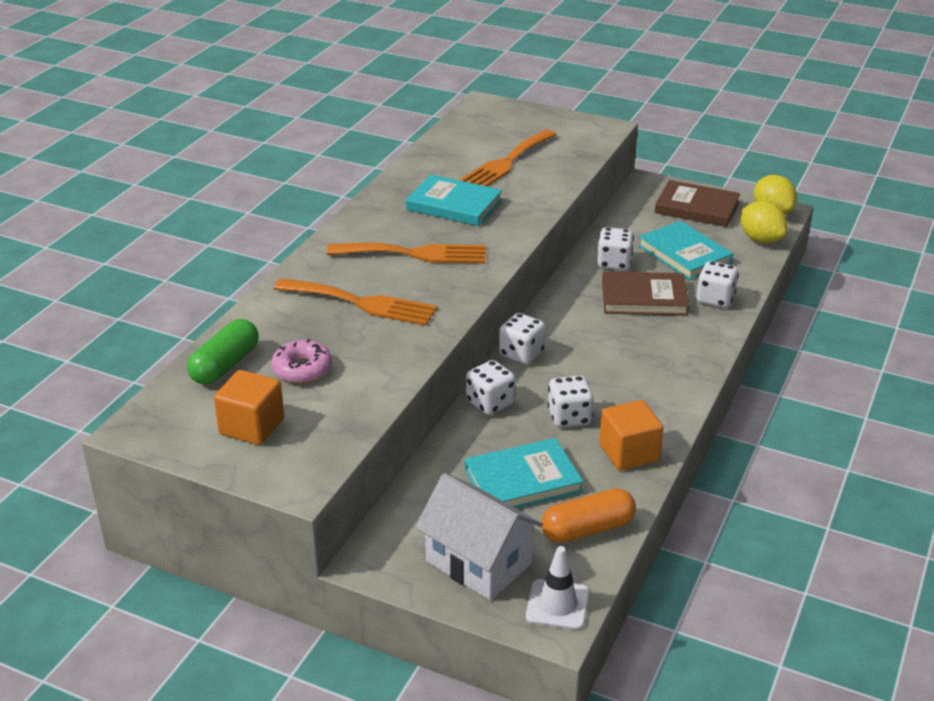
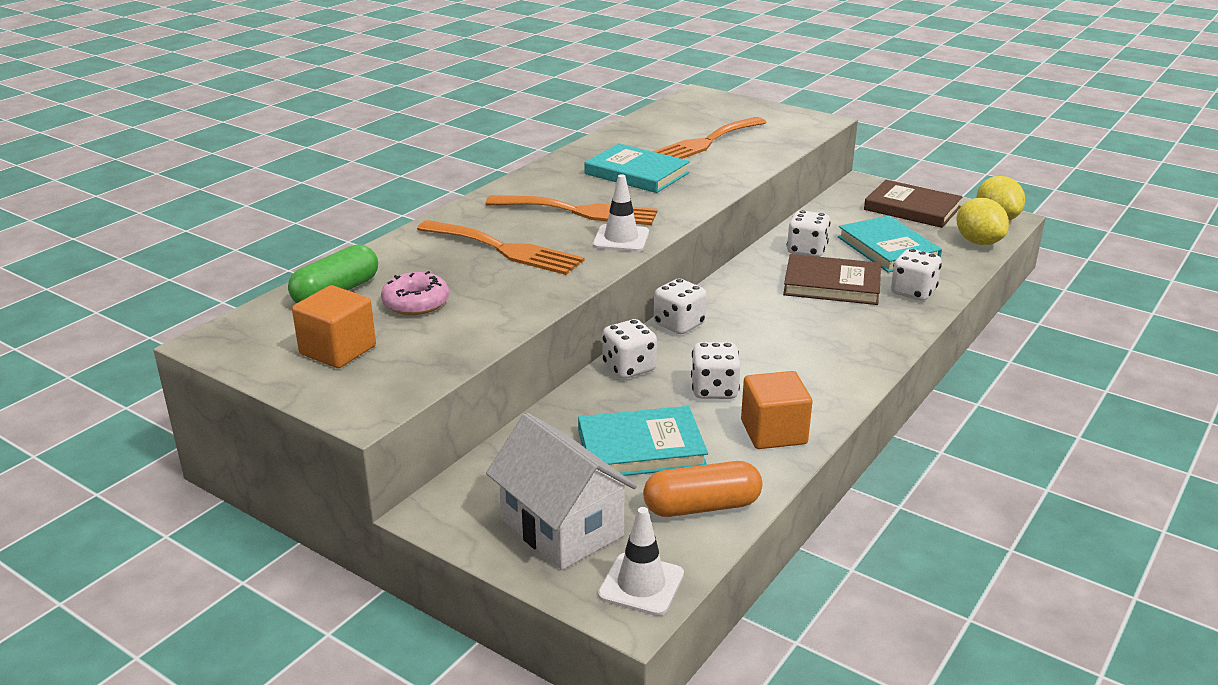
camera: 10 degrees right, 5 degrees down
none -> white traffic cone [593,174,649,252]

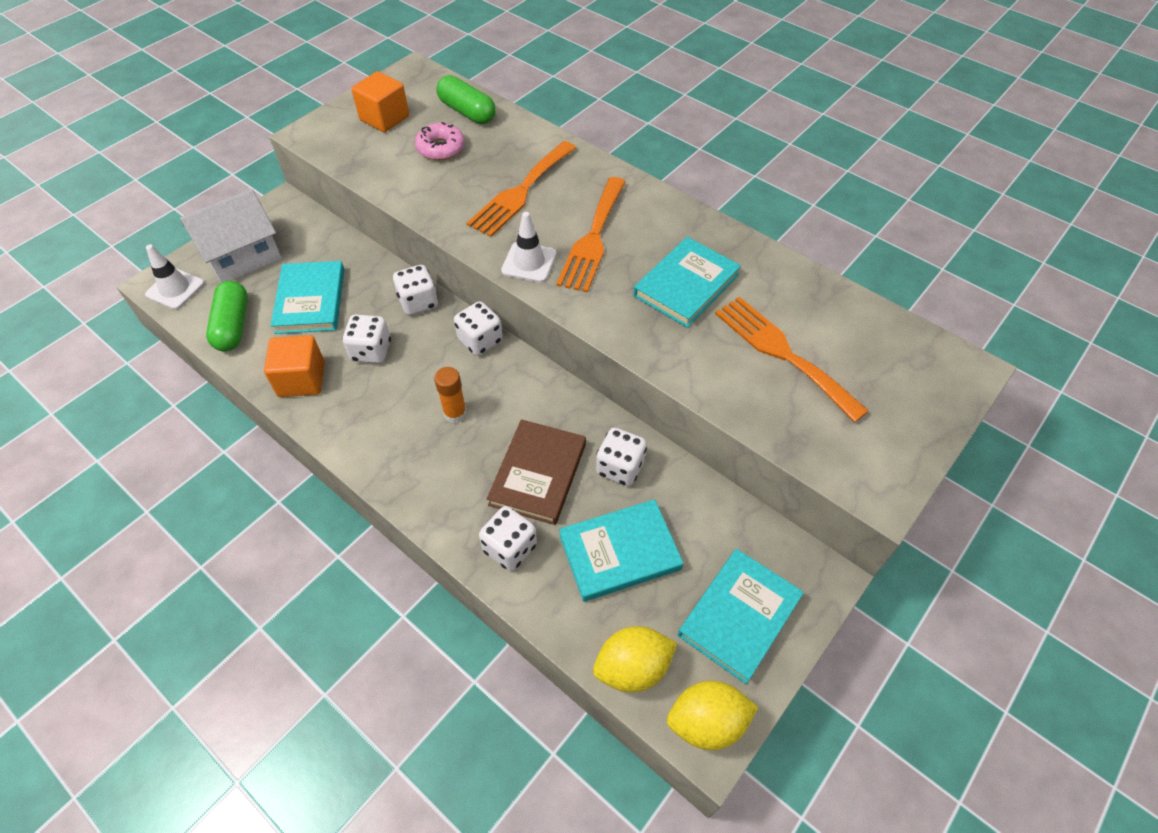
camera: 95 degrees right, 25 degrees up
orange capsule [643,461,763,517] -> green capsule [206,281,248,351]
brown book [864,180,963,228] -> turquoise book [678,549,804,684]
none -> orange glue stick [434,367,467,423]

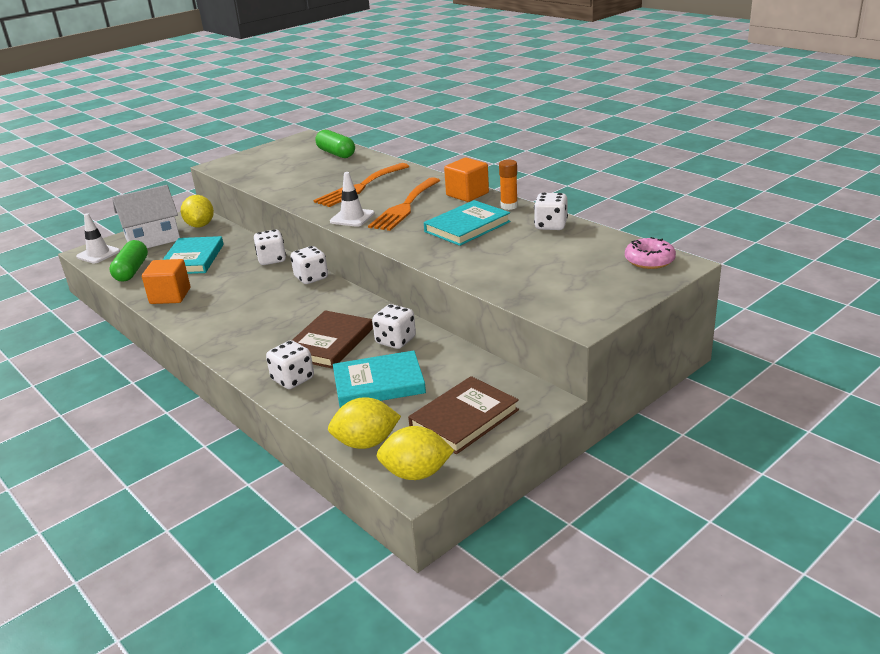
camera: 10 degrees right, 25 degrees down
white dice [342,315,391,363] -> white dice moved to [534,193,568,230]
orange cube [351,71,409,133] -> orange cube moved to [444,158,489,202]
pink donut [415,122,465,160] -> pink donut moved to [625,237,676,269]
orange glue stick [434,367,467,423] -> orange glue stick moved to [499,160,518,210]
turquoise book [678,549,804,684] -> brown book [408,376,519,454]
orange fork [715,297,869,423] -> none
none -> yellow lemon [181,195,214,227]

